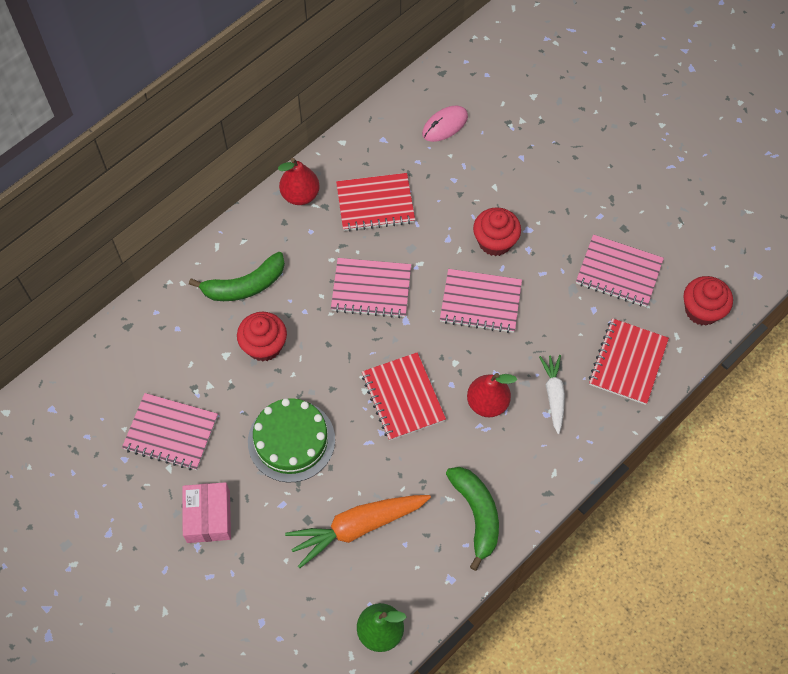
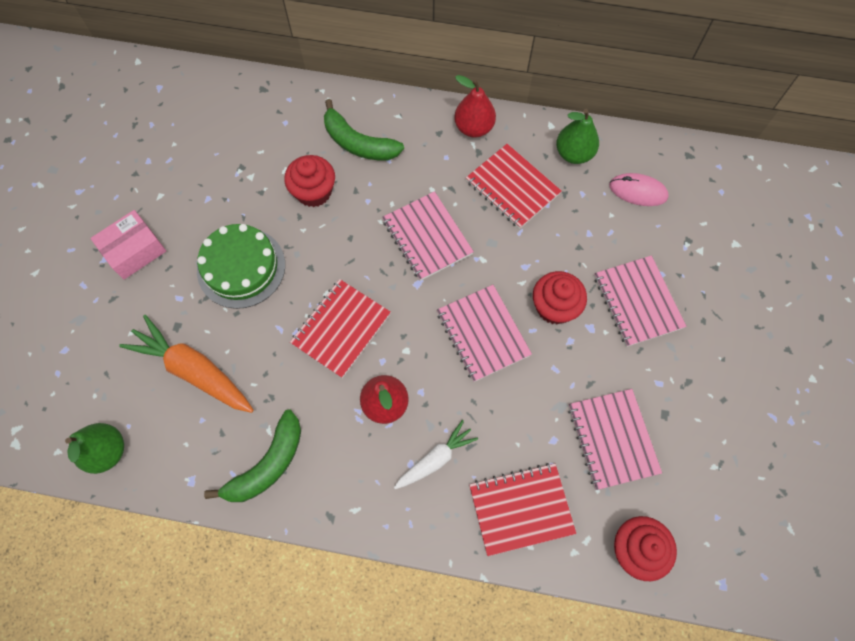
camera: 55 degrees right, 5 degrees up
pink notebook [122,393,218,470] -> pink notebook moved to [594,256,687,347]
none -> green pear [556,109,599,164]

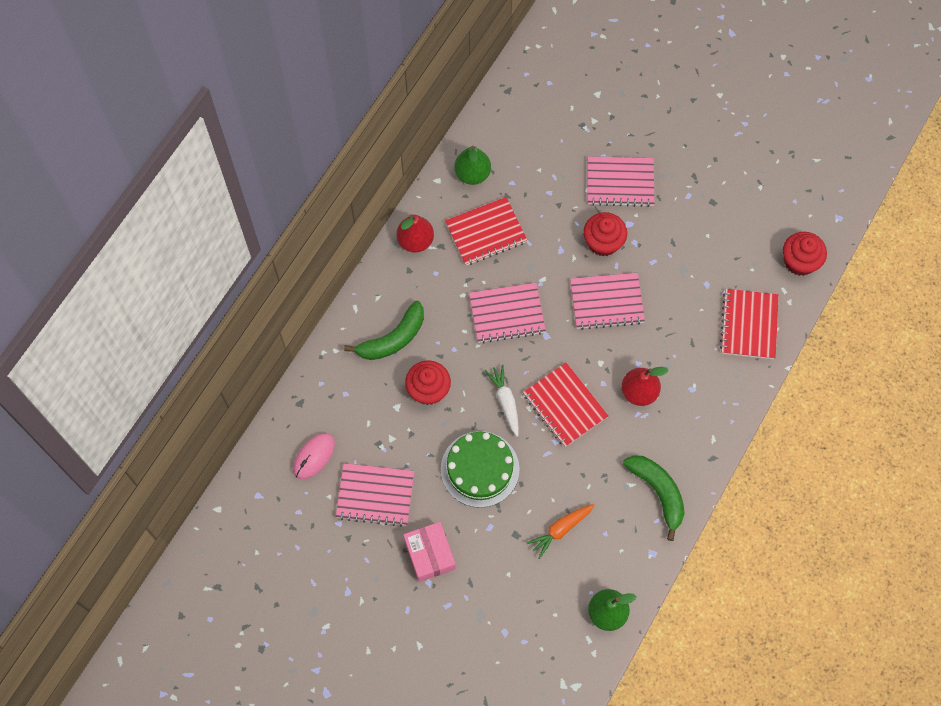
camera: 70 degrees left, 0 degrees up
orange carrot [119,315,254,413] -> orange carrot [527,504,595,559], size x0.60
white carrot [394,420,478,489] -> white carrot moved to [485,365,519,437]
pink notebook [568,389,662,490] -> pink notebook moved to [336,463,414,527]
pink mouse [609,173,669,206] -> pink mouse moved to [293,433,335,479]

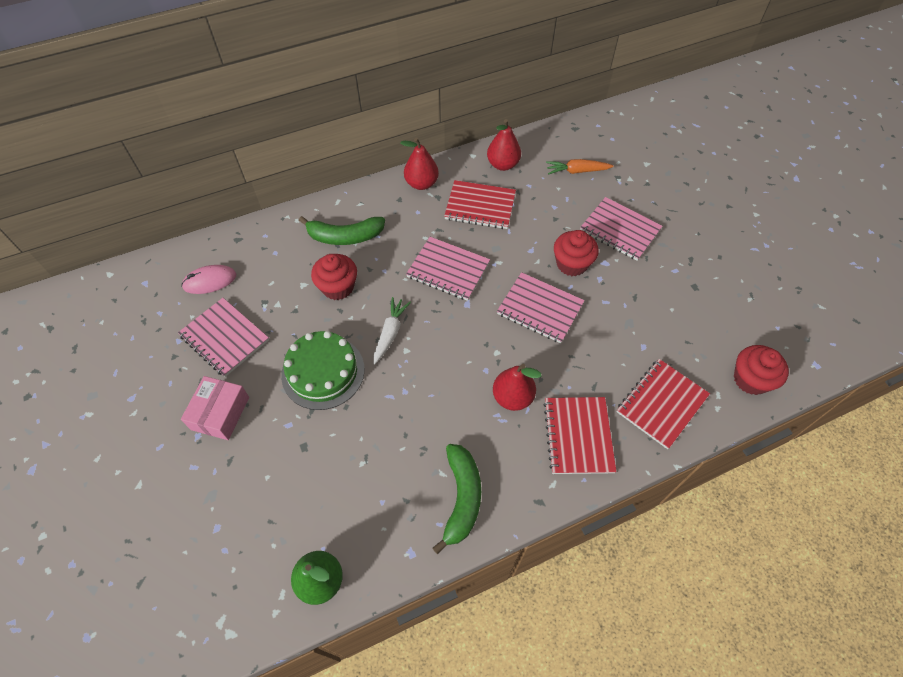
camera: 35 degrees right, 10 degrees down
green pear [454,146,491,185] -> red pear [487,119,521,171]
red notebook [523,363,608,447] -> red notebook moved to [543,397,617,474]
orange carrot [527,504,595,559] -> orange carrot moved to [546,159,613,175]

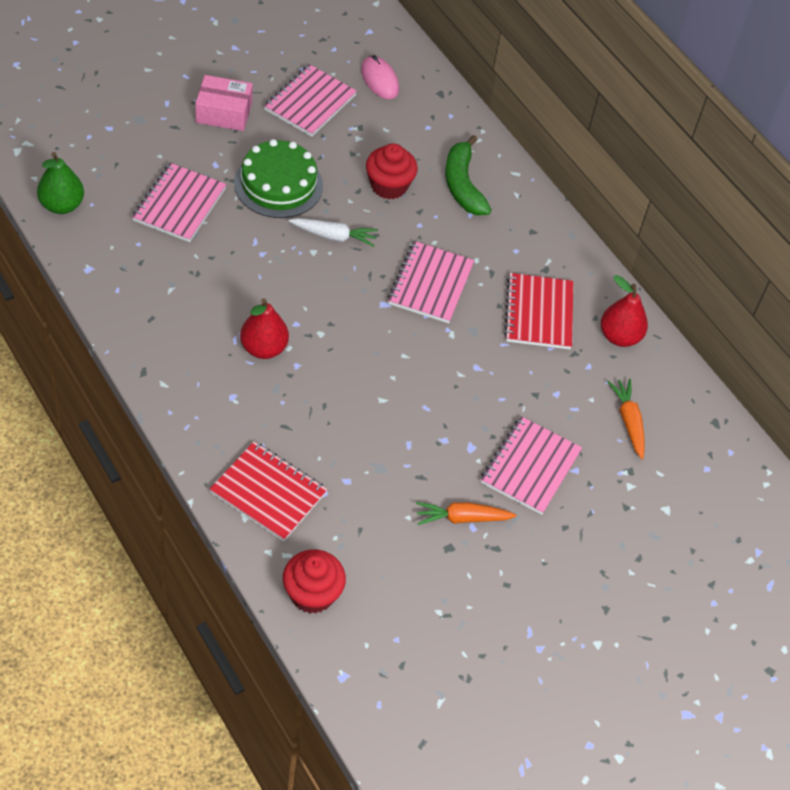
camera: 75 degrees right, 5 degrees down
red pear [401,138,439,190] -> none
green banana [433,444,481,554] -> none
pink notebook [497,272,585,343] -> pink notebook moved to [132,163,227,242]
red notebook [543,397,617,474] -> none
red cupcake [554,230,599,276] -> none
none -> orange carrot [416,502,517,525]

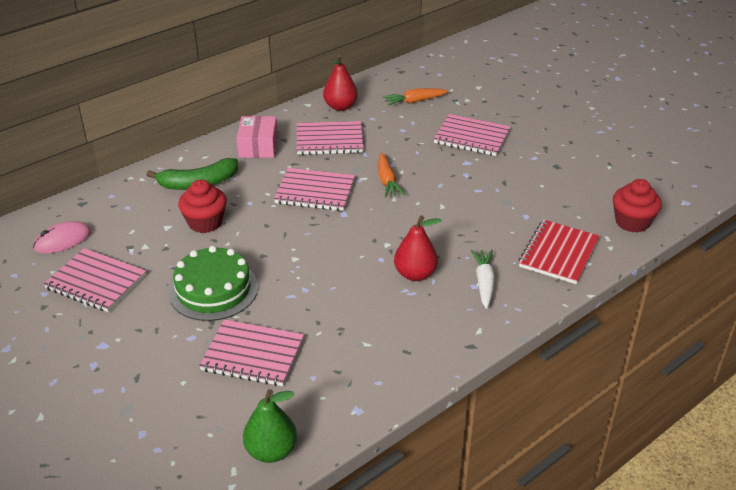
camera: 90 degrees left, 15 degrees down
pink box [195,75,253,131] -> pink box moved to [237,116,278,158]
white carrot [289,218,378,247] -> white carrot moved to [471,250,495,309]
orange carrot [416,502,517,525] -> orange carrot moved to [378,153,405,197]
red notebook [504,273,573,349] -> pink notebook [297,121,363,155]

